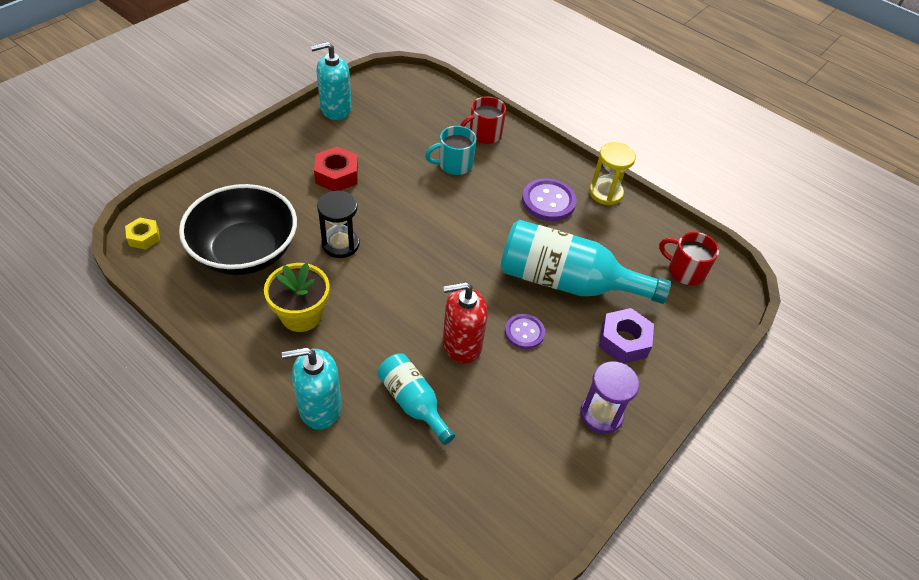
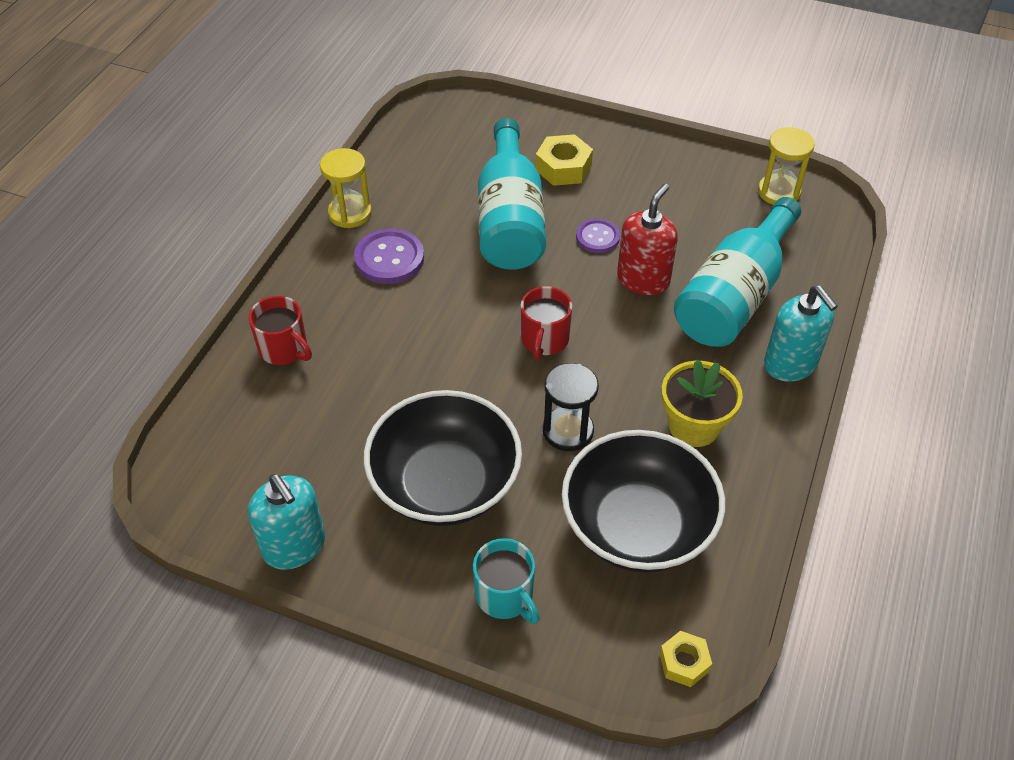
camera: 105 degrees left, 0 degrees up
red nut [314,146,358,191] -> black bowl [364,390,522,526]
turquoise bottle [377,354,455,445] -> turquoise bottle [674,197,801,347], size x1.81
turquoise mug [425,126,476,175] -> turquoise mug moved to [473,538,540,624]
red soap dispenser [443,282,488,363] -> red soap dispenser turned 120 degrees counterclockwise [617,184,678,295]
purple hourglass [580,361,640,434] -> none
purple nut [599,308,654,364] -> yellow nut [535,134,593,186]
red mug [659,232,719,285] -> red mug moved to [521,286,572,360]
none -> yellow hourglass [758,127,815,205]

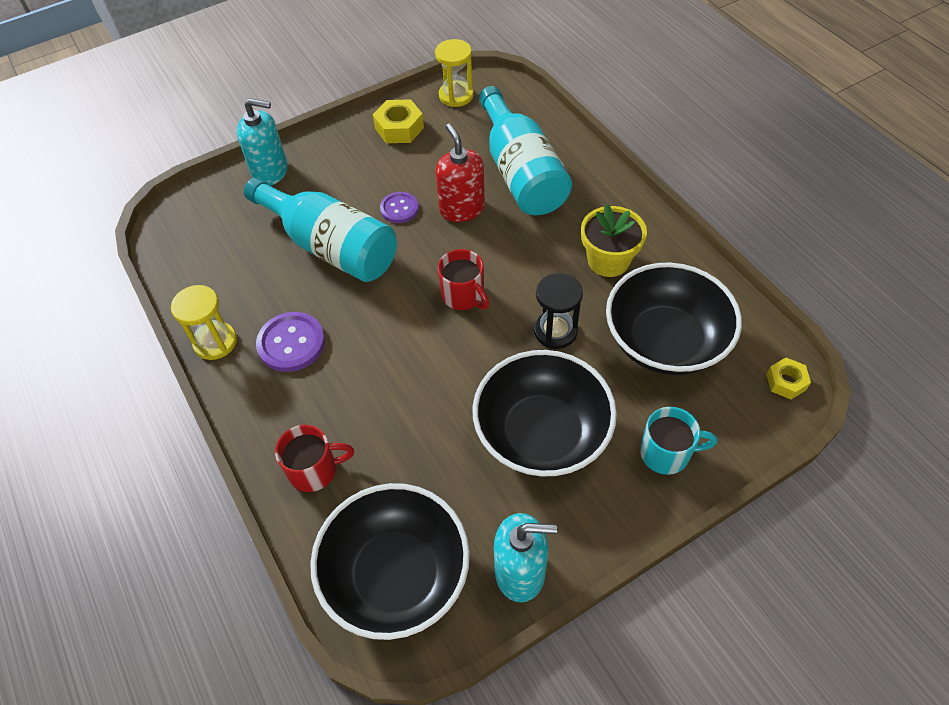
camera: 50 degrees left, 5 degrees up
yellow nut [535,134,593,186] -> yellow nut moved to [373,99,424,143]
turquoise soap dispenser [764,286,838,382] -> turquoise soap dispenser moved to [237,98,288,186]
none -> black bowl [310,483,470,640]

